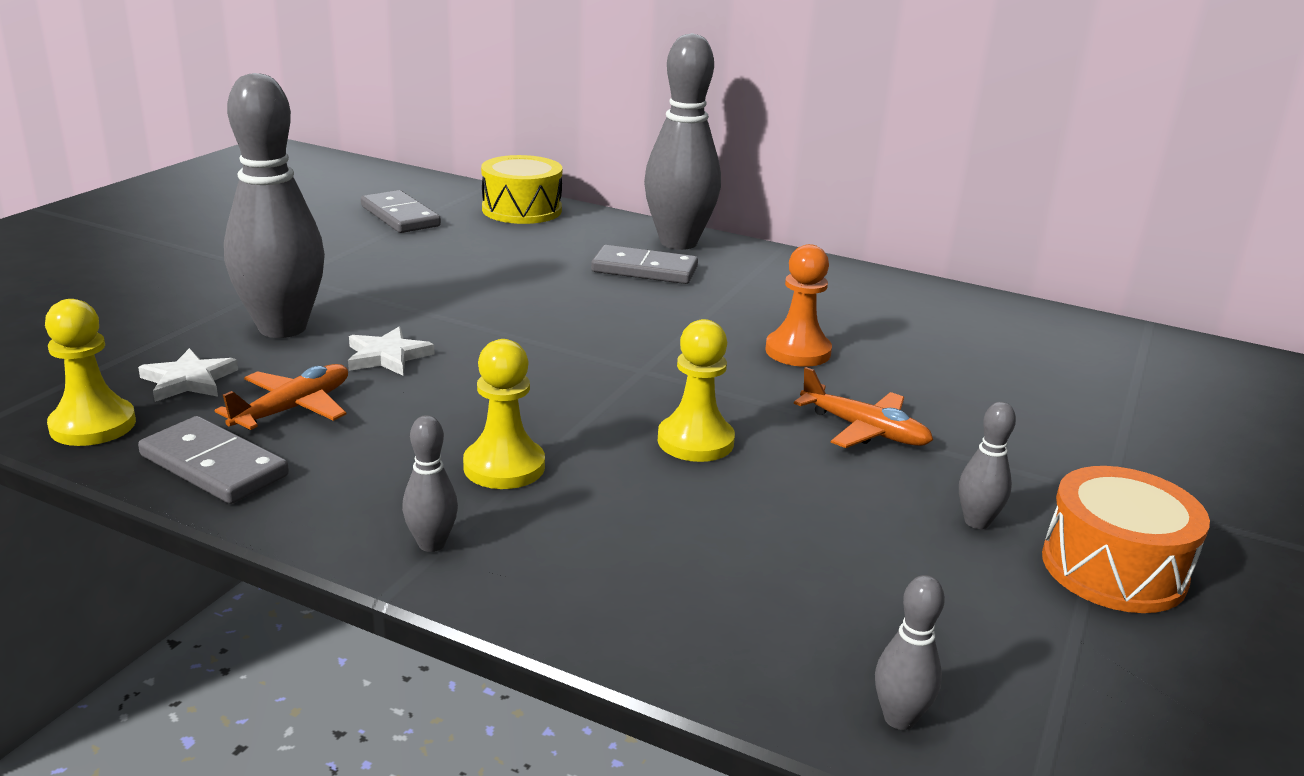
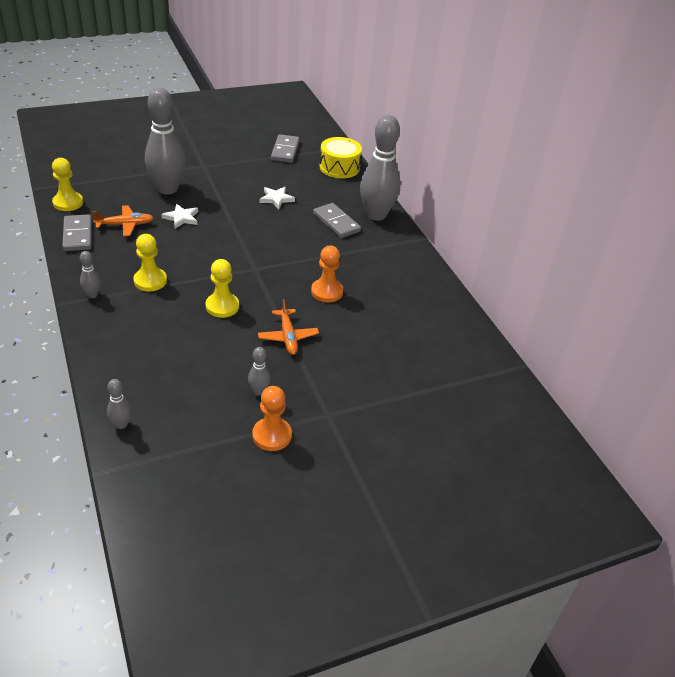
camera: 40 degrees right, 15 degrees up
white star [138,348,238,402] -> white star moved to [259,187,295,209]
orange drum [1042,466,1210,613] -> orange pawn [252,386,292,451]

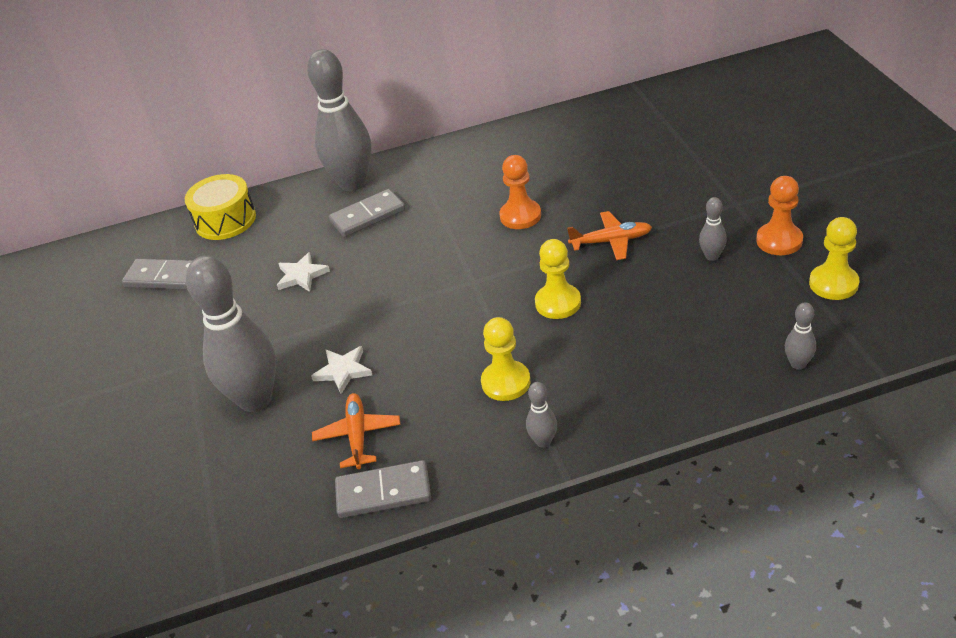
camera: 75 degrees left, 0 degrees up
yellow pawn [52,158,83,211] -> yellow pawn moved to [809,217,860,300]

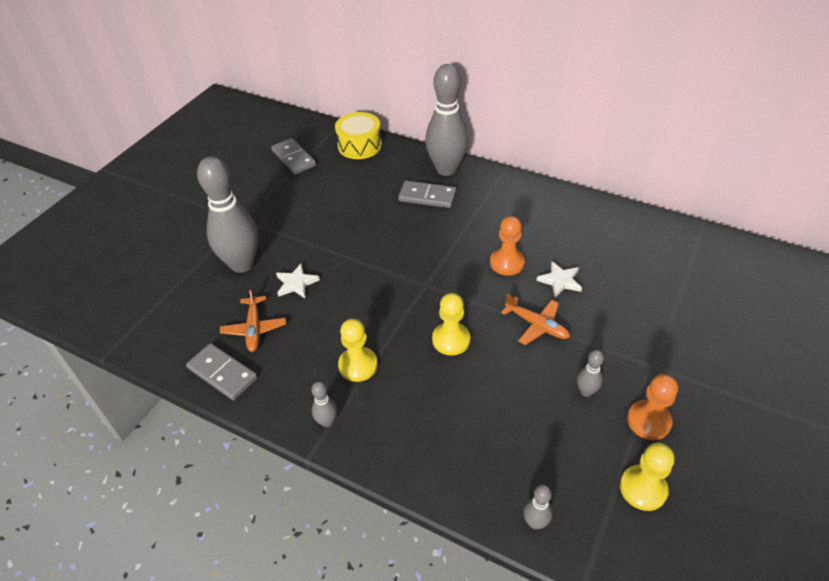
camera: 40 degrees right, 5 degrees up
white star [277,252,330,292] -> white star moved to [536,261,582,297]
orange plane [312,393,400,469] -> orange plane turned 135 degrees clockwise [220,287,286,352]

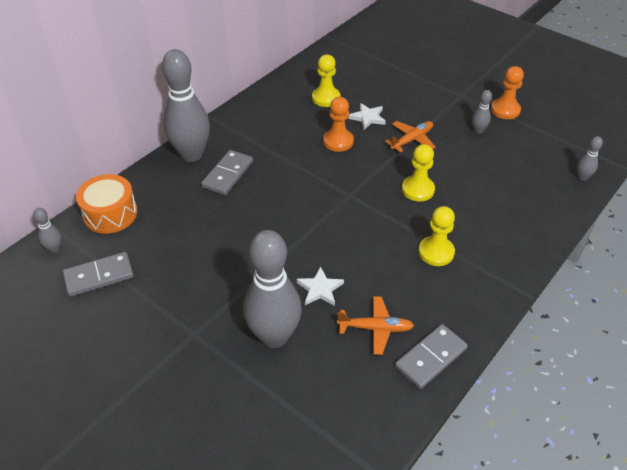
camera: 80 degrees left, 0 degrees up
grey bowling pin [311,381,337,427] -> grey bowling pin moved to [33,208,62,253]
yellow drum [335,112,382,159] -> orange drum [76,174,138,234]
yellow pawn [620,443,674,511] -> yellow pawn moved to [312,54,340,107]

